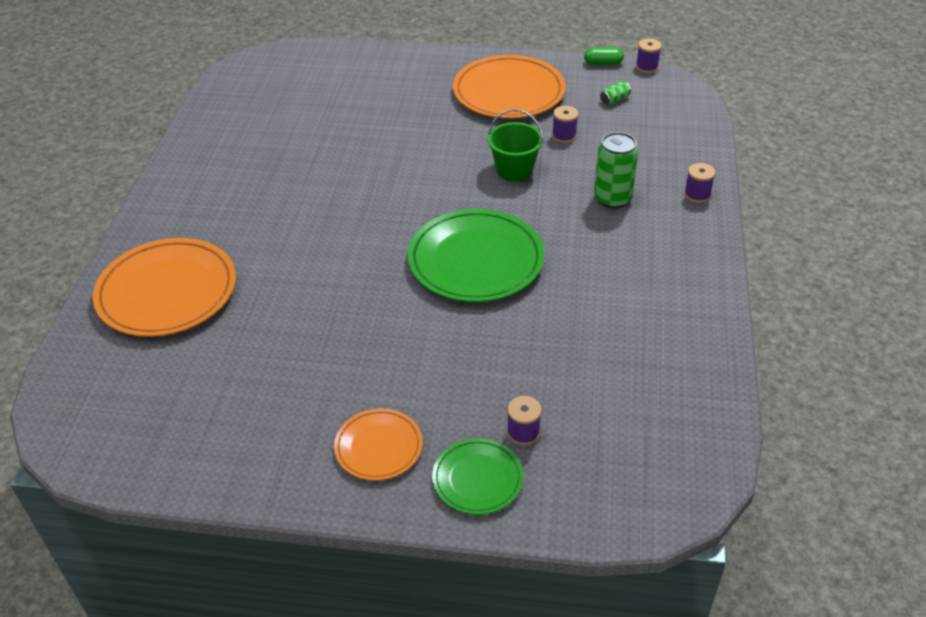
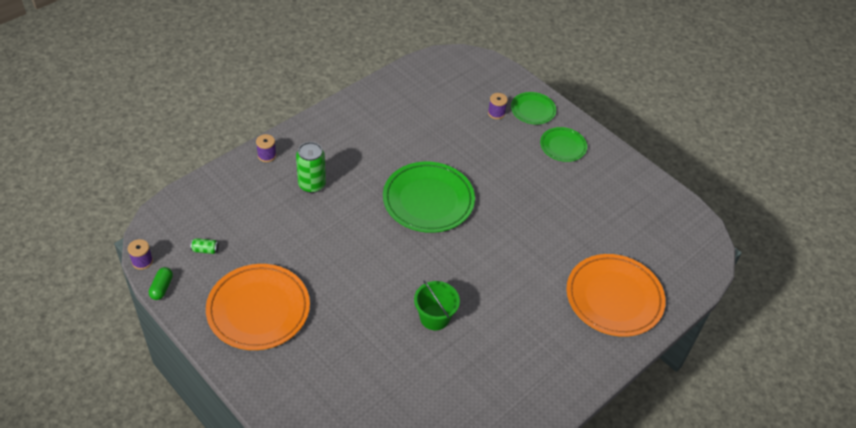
camera: 145 degrees left, 5 degrees up
orange plate [334,408,423,481] -> green plate [540,127,587,162]
green bucket [488,109,543,181] -> green bucket moved to [414,280,460,330]
purple spool [552,106,578,143] -> none
green capsule [584,47,624,65] -> green capsule turned 60 degrees clockwise [149,267,173,300]

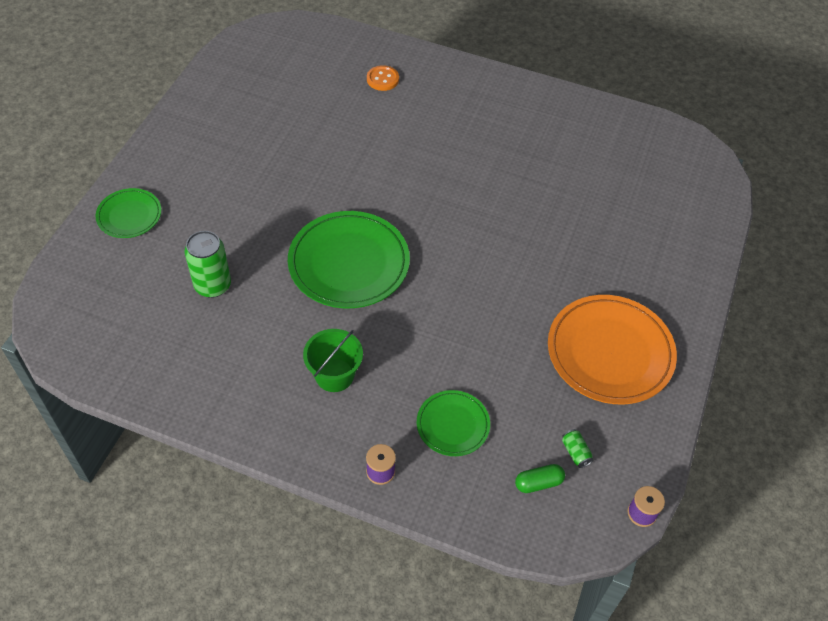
camera: 115 degrees left, 5 degrees up
green capsule [149,267,173,300] -> green capsule moved to [515,464,565,493]
green can [296,142,326,193] -> green can moved to [184,231,231,298]
green bucket [414,280,460,330] -> green bucket moved to [303,329,363,392]
purple spool [488,93,508,119] -> none
green plate [540,127,587,162] -> green plate moved to [417,390,490,456]
orange plate [566,254,666,337] -> orange button [367,65,399,91]

